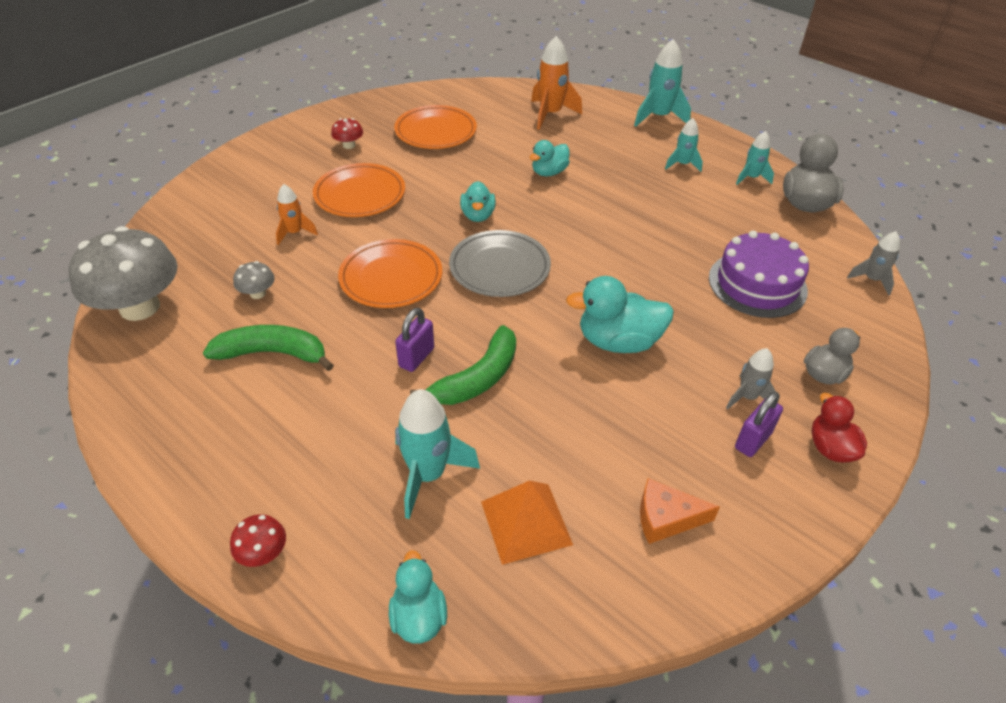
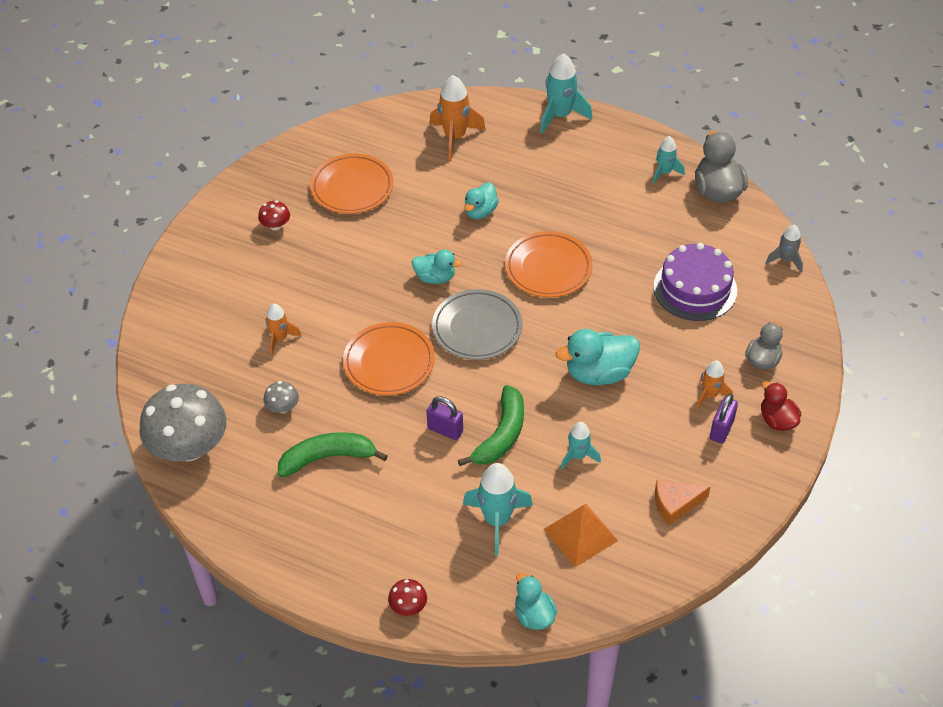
camera: 15 degrees left, 5 degrees up
orange plate [313,163,405,217] -> orange plate moved to [505,231,593,297]
purple padlock [395,308,434,372] -> purple padlock turned 75 degrees counterclockwise [427,396,463,440]
turquoise duck [460,181,496,222] -> turquoise duck turned 60 degrees counterclockwise [412,250,462,284]
turquoise rocket [665,118,703,172] -> turquoise rocket moved to [561,422,601,469]
grey rocket [726,348,776,410] -> orange rocket [696,360,733,410]

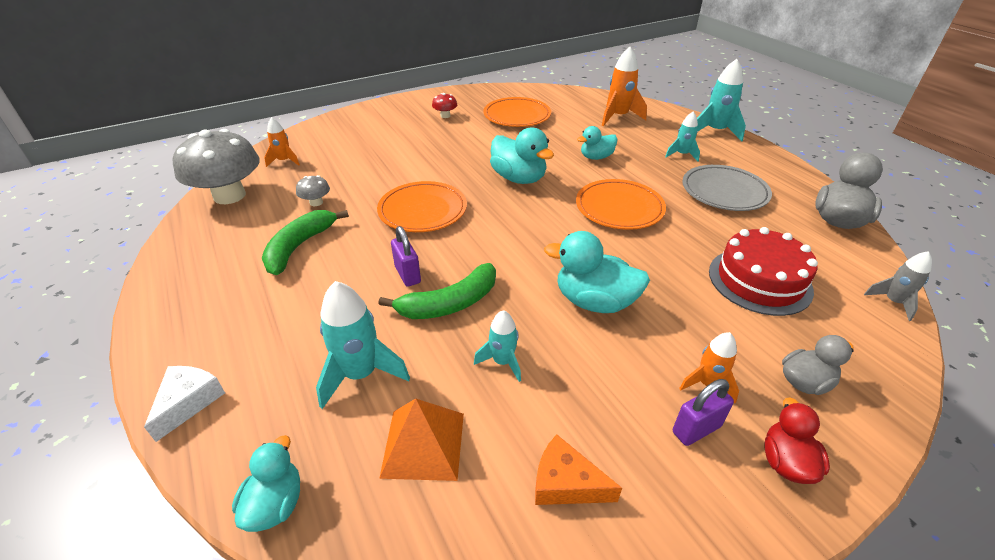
camera: 35 degrees right, 10 degrees down
orange rocket [266,304,302,355] -> orange rocket moved to [264,117,300,167]
green banana [278,432,388,477] -> green banana turned 90 degrees counterclockwise [262,210,349,275]
red mushroom [388,579,427,616] -> white cheese [144,366,225,442]
turquoise duck [412,250,462,284] -> turquoise duck [490,127,554,184], size x1.60
grey plate [432,289,522,360] -> grey plate moved to [682,165,772,211]
turquoise rocket [653,136,685,184] -> turquoise rocket moved to [665,111,700,161]
purple cake [653,243,737,321] -> red cake [709,227,818,316]

